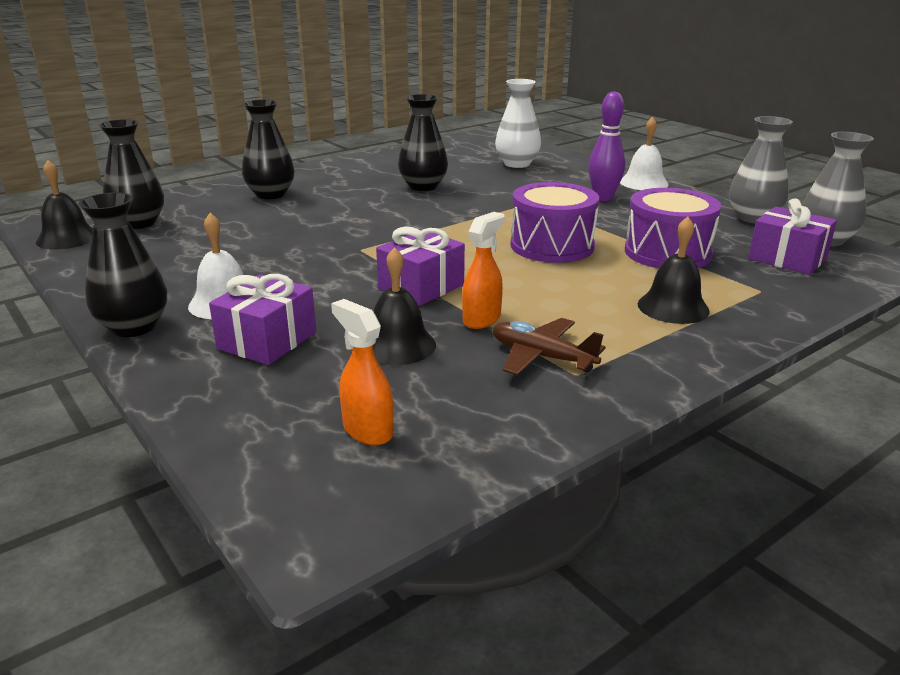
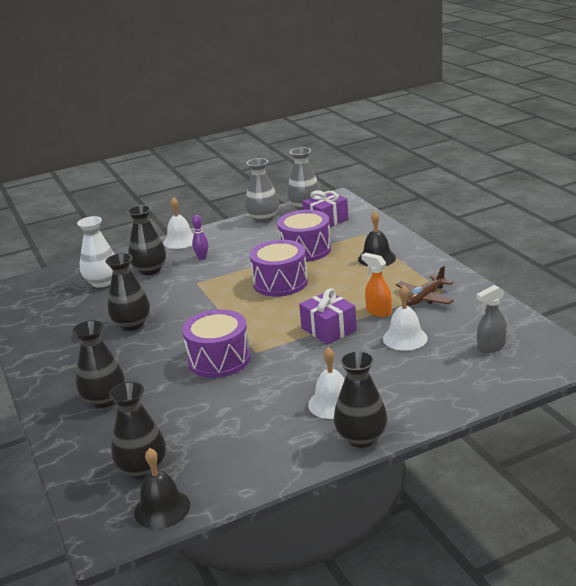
camera: 75 degrees left, 0 degrees up
purple gift [209,274,316,365] -> none
orange spray bottle [331,299,394,445] -> grey spray bottle [476,285,507,353]
black bell [373,247,436,365] -> white bell [383,285,428,351]
purple bowling pin [588,91,625,201] -> purple bowling pin [192,215,209,260], size x0.63
none -> black vase [127,205,166,275]
none -> purple drum [182,309,251,378]

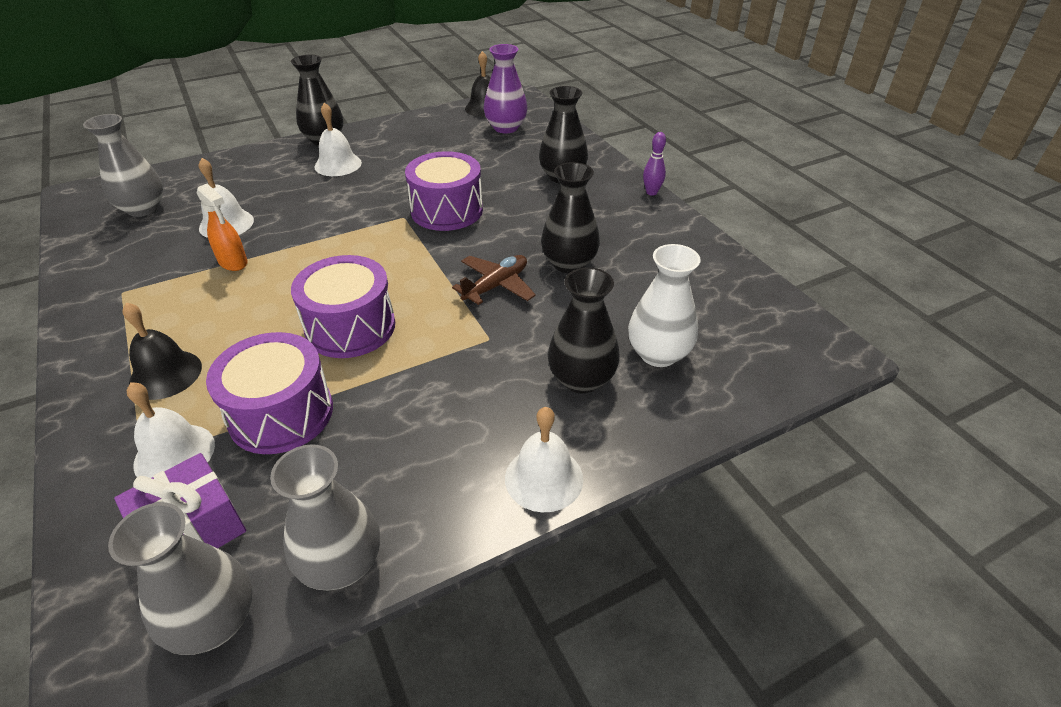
camera: 175 degrees right, 15 degrees up
black vase [109,382,166,479] -> purple vase [484,44,528,133]
purple bowling pin [192,215,209,260] -> purple bowling pin moved to [643,132,666,196]
purple gift [299,288,357,344] -> none
brown plane [396,266,454,306] -> brown plane moved to [452,255,536,305]
grey spray bottle [476,285,507,353] -> grey vase [83,114,163,217]
none -> white bell [127,382,215,478]

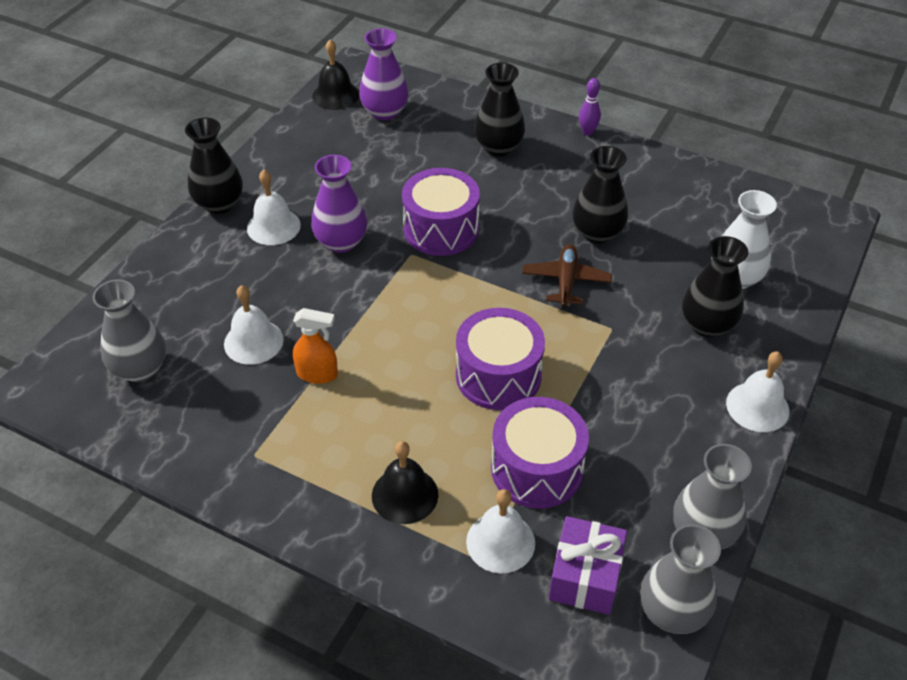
camera: 35 degrees left, 5 degrees up
none -> purple vase [311,155,367,253]

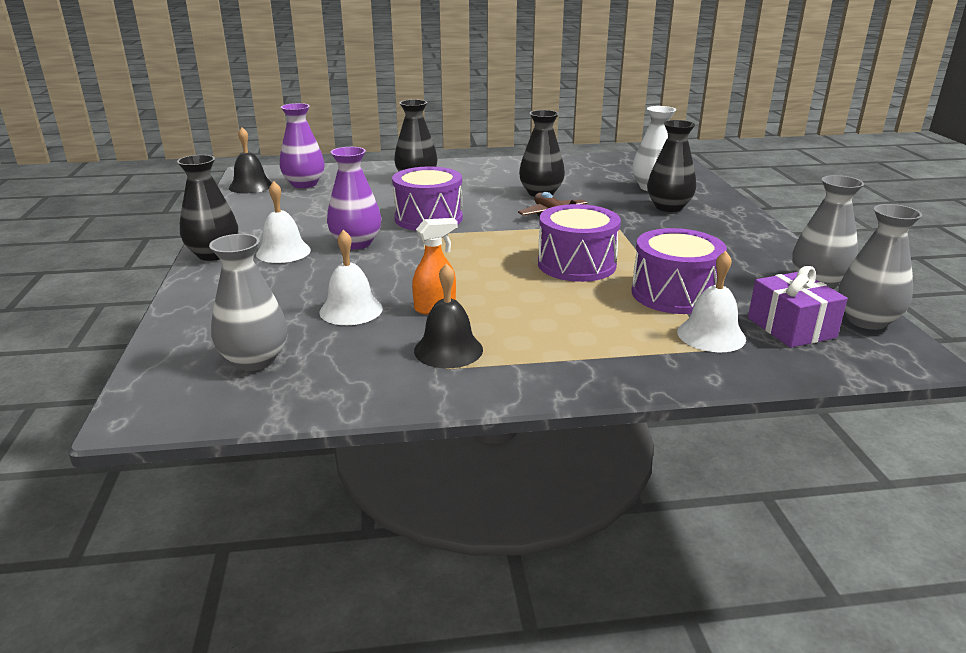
camera: 35 degrees left, 20 degrees down
black bell [372,441,438,524] -> black bell moved to [414,263,483,368]
purple bowling pin [579,78,601,136] -> none
white bell [726,351,790,432] -> none

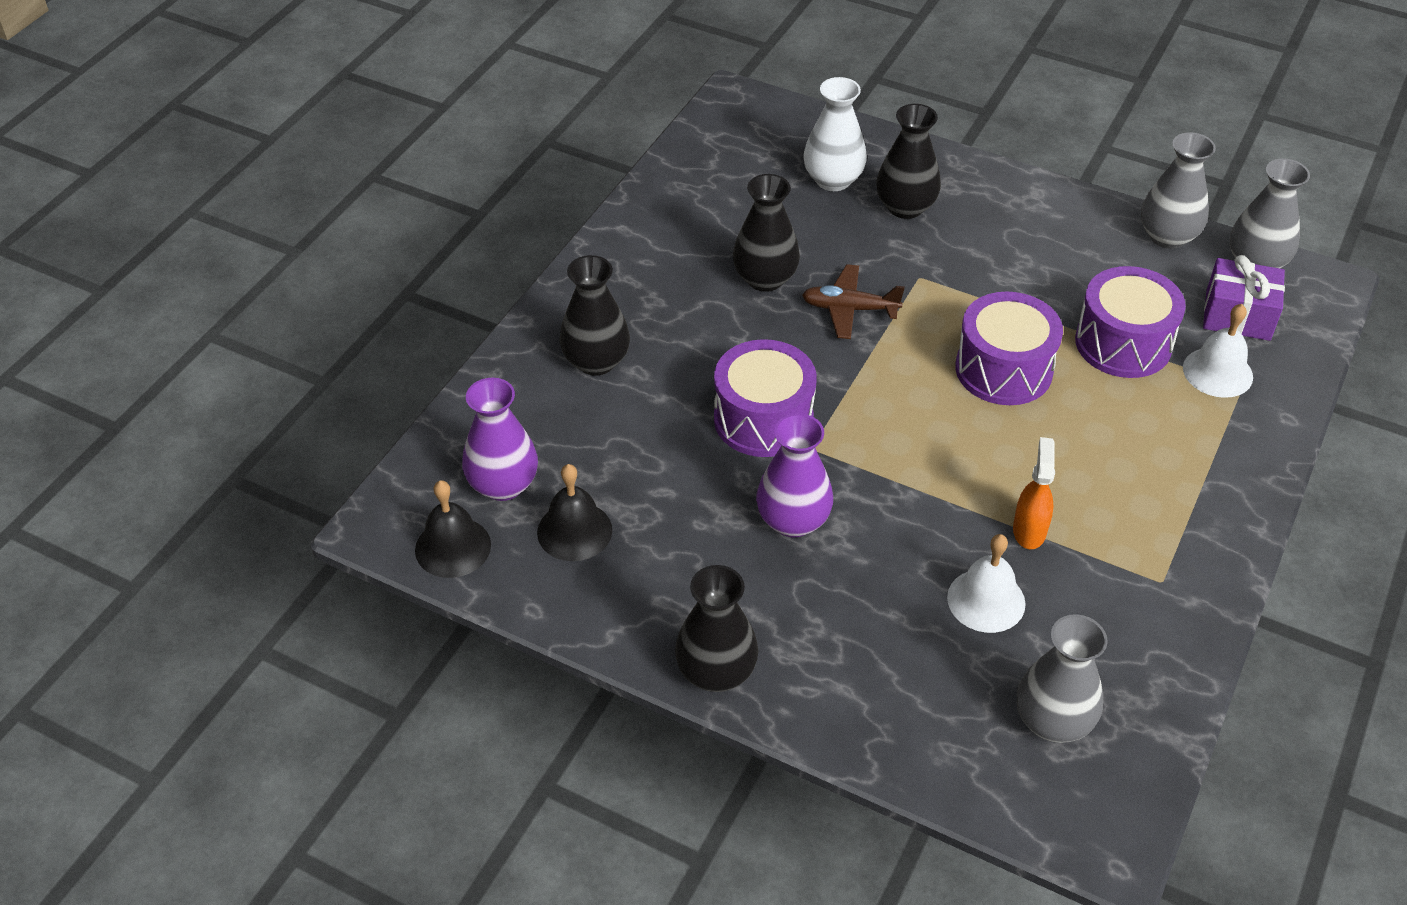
camera: 55 degrees left, 20 degrees up
white bell [256,181,311,263] -> none
black bell [414,263,483,368] -> black bell moved to [537,464,612,561]

